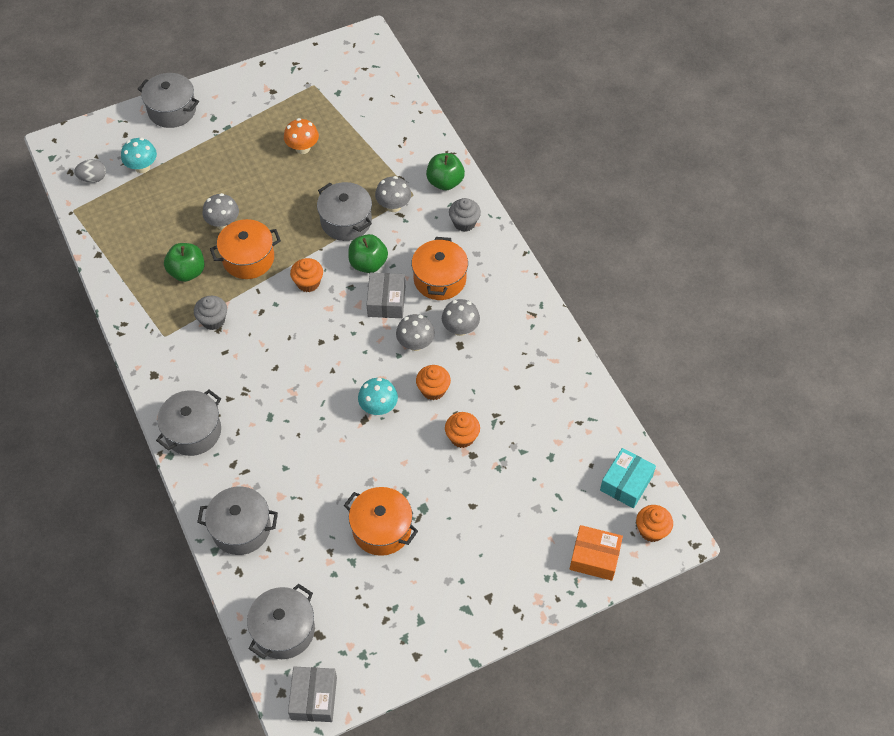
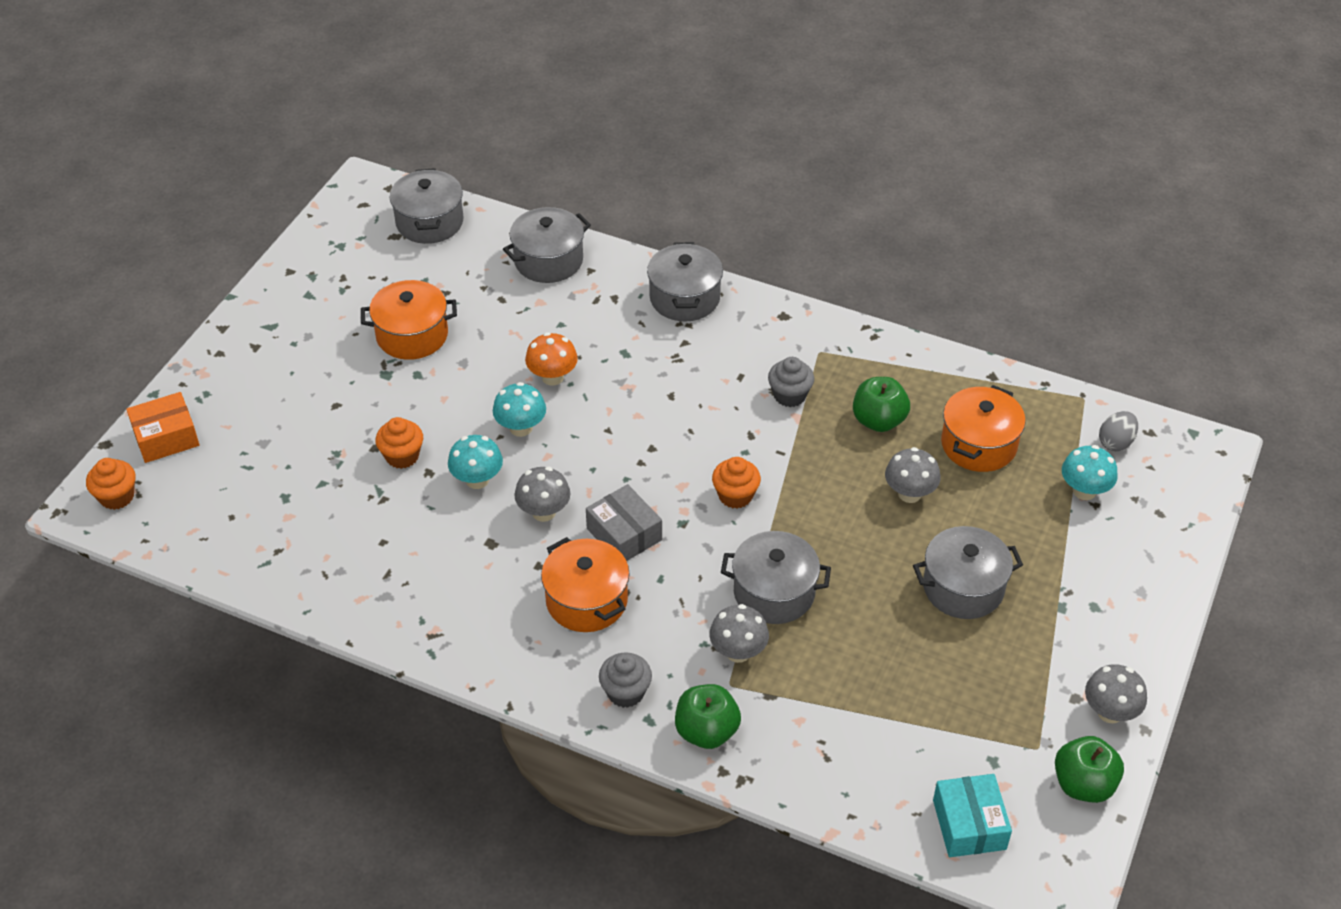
camera: 140 degrees right, 10 degrees down
grey pot [138,73,199,128] -> grey pot moved to [913,526,1023,619]
orange pot [210,219,281,279] -> orange pot moved to [941,385,1026,472]
orange mushroom [284,118,319,154] -> orange mushroom moved to [525,332,578,386]
grey box [288,667,337,722] -> none
green apple [348,234,388,273] -> green apple moved to [1055,736,1124,803]
orange cupcake [416,365,451,400] -> turquoise mushroom [448,435,503,489]
grey mushroom [442,299,480,336] -> grey mushroom moved to [1085,665,1147,723]
turquoise box [600,448,656,508] -> turquoise box moved to [933,774,1012,857]

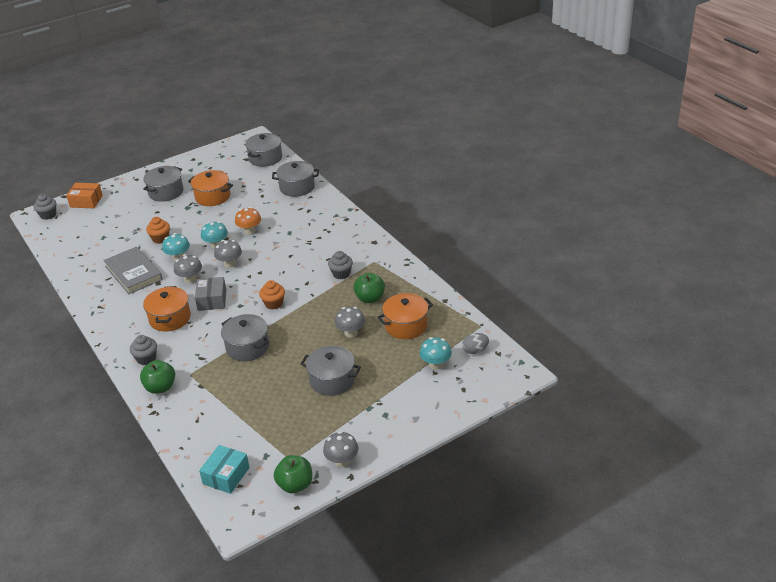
camera: 35 degrees right, 10 degrees down
orange cupcake [86,458,136,510] -> grey cupcake [34,194,57,220]
grey pot [647,242,723,321] -> grey pot moved to [143,166,183,202]
grey mushroom [709,604,769,663] -> grey mushroom moved to [214,240,242,268]
none -> grey book [103,247,163,294]

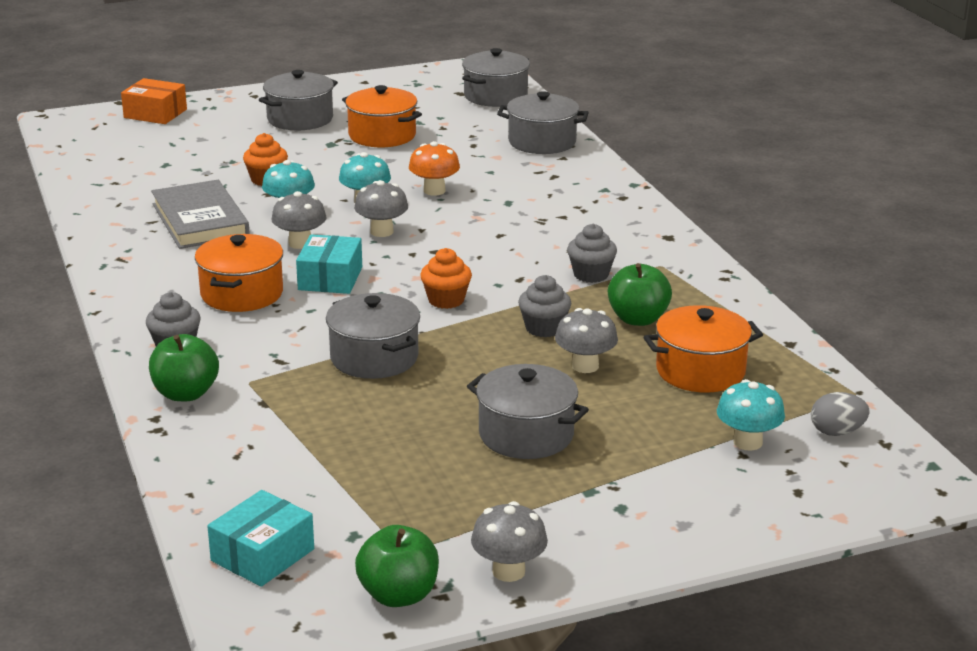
camera: 10 degrees right, 10 degrees down
grey cupcake [34,194,57,220] -> grey cupcake moved to [518,275,571,337]
grey box [195,277,226,311] -> turquoise box [296,234,362,294]

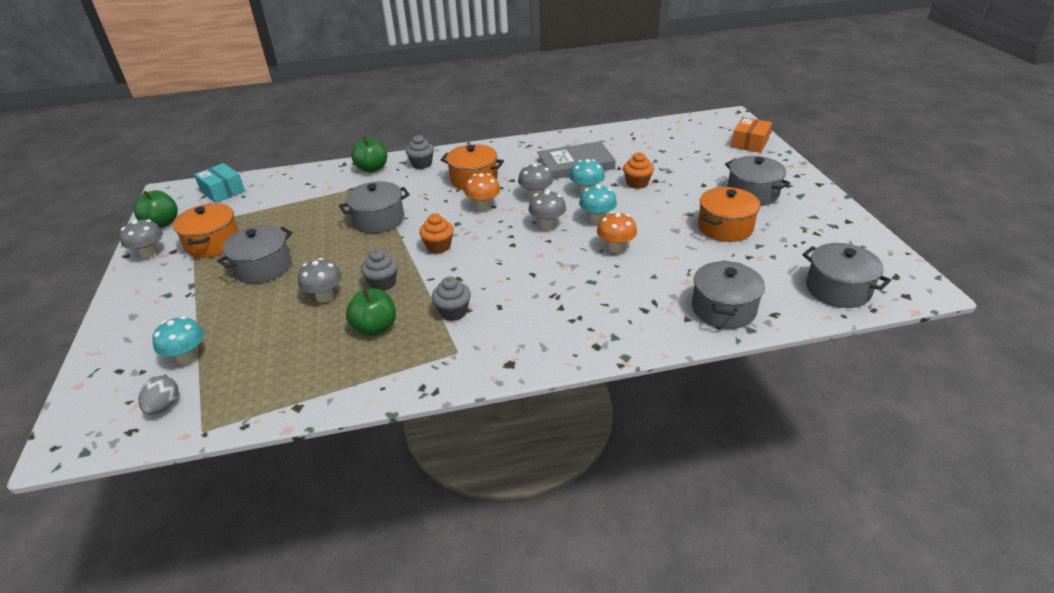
camera: 100 degrees right, 10 degrees up
turquoise box [296,234,362,294] -> orange mushroom [464,173,500,211]
orange pot [644,305,763,393] -> orange pot moved to [173,203,239,258]

